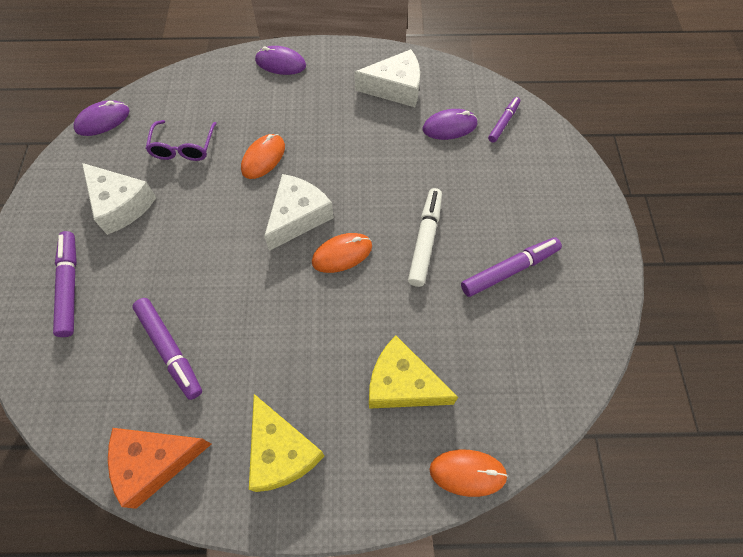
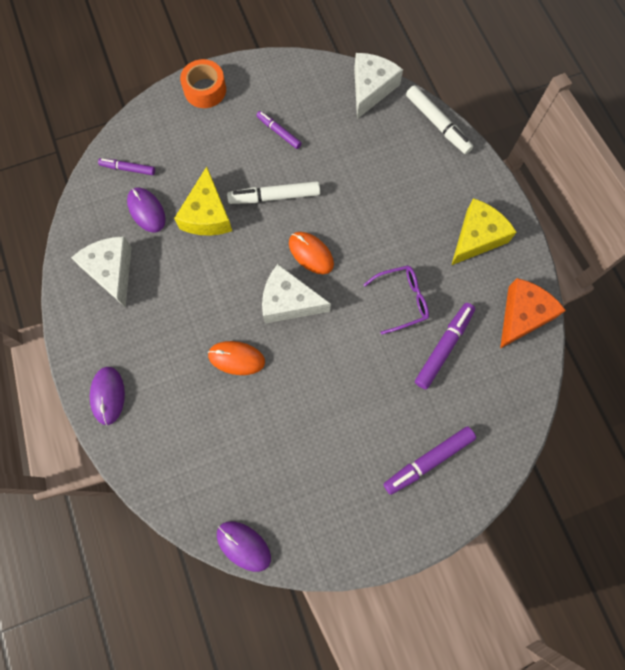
camera: 110 degrees left, 10 degrees up
white cheese [82,163,157,235] -> white cheese moved to [354,53,403,119]
orange cheese [108,428,211,509] -> orange cheese turned 105 degrees counterclockwise [500,278,566,349]
purple glasses [145,120,217,161] -> purple glasses moved to [363,265,429,335]
yellow cheese [369,336,458,409] -> yellow cheese moved to [174,167,232,236]
orange mouse [429,450,508,497] -> white marker [406,85,473,154]
purple marker [461,238,562,297] -> purple marker [256,111,302,149], size x0.63
none -> orange tape [180,59,226,108]

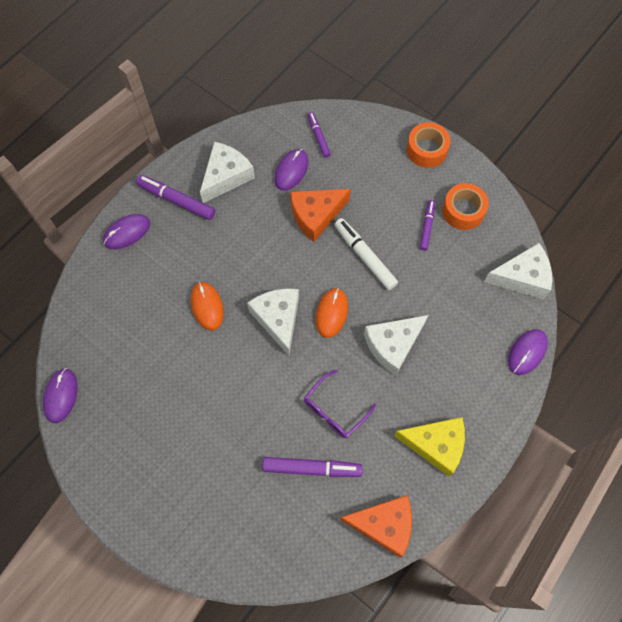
camera: 60 degrees right, 5 degrees down
yellow cheese [174,167,232,236] -> orange cheese [290,189,351,242]
purple glasses [363,265,429,335] -> purple glasses turned 90 degrees clockwise [304,370,376,438]
purple marker [383,427,476,495] -> purple marker moved to [136,175,215,220]
white marker [406,85,473,154] -> purple mouse [508,329,548,375]
none -> white cheese [364,315,428,375]
none -> orange tape [442,183,489,230]

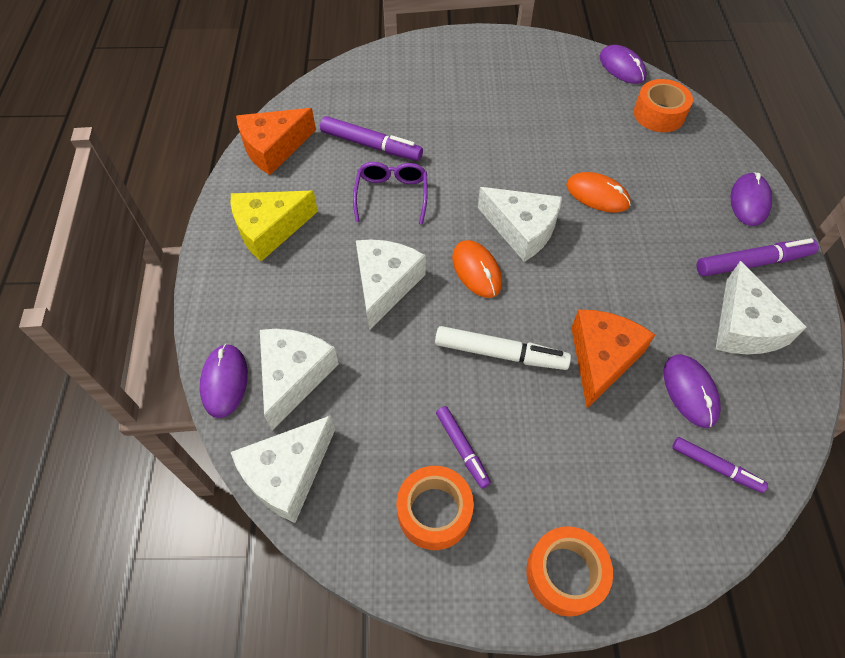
camera: 140 degrees right, 10 degrees down
purple marker [263,457,363,477] -> purple marker turned 120 degrees counterclockwise [320,116,423,161]
none -> white cheese [260,329,339,430]
none -> orange tape [633,79,693,132]

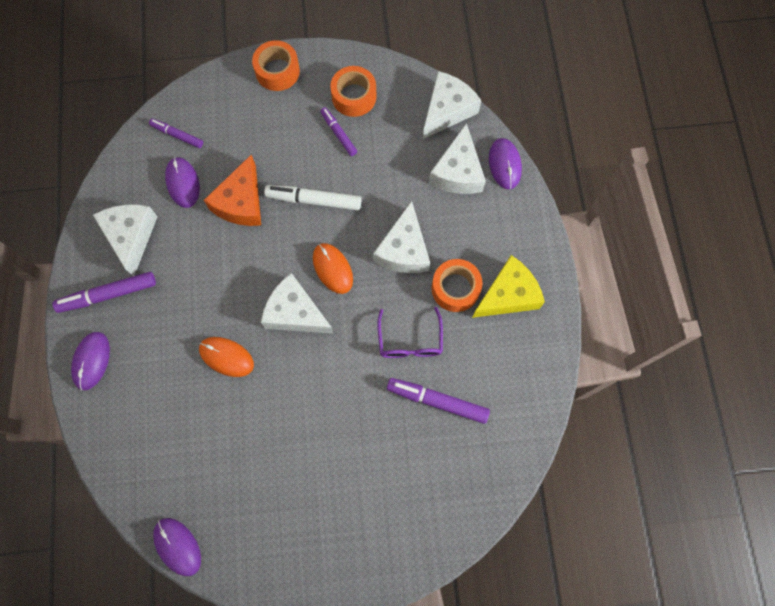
camera: 175 degrees right, 15 degrees up
orange cheese [236,108,316,175] -> none
orange tape [633,79,693,132] -> orange tape moved to [432,259,482,312]

